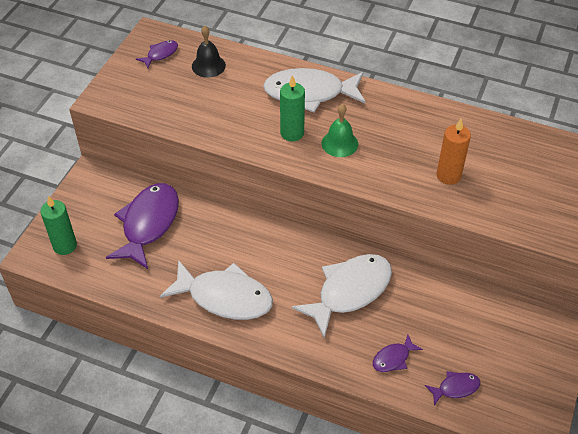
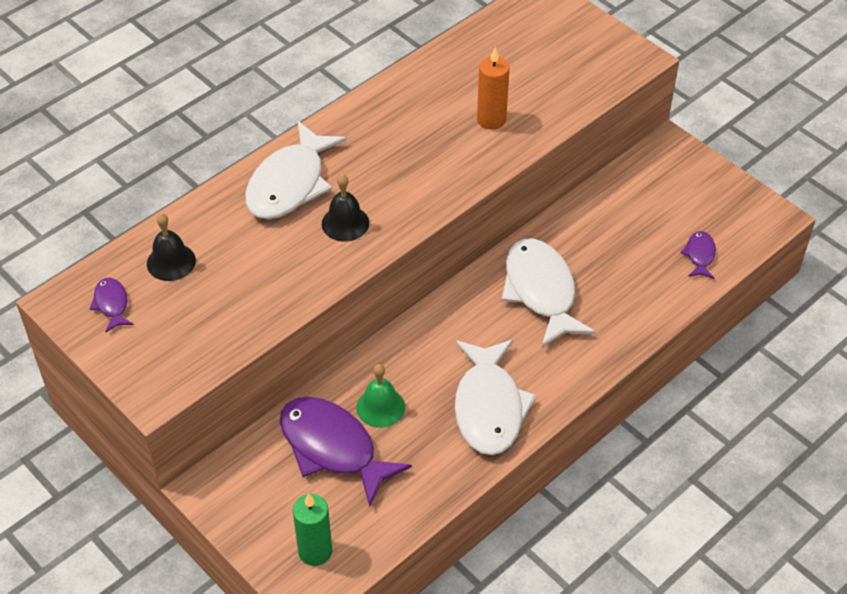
camera: 65 degrees left, 0 degrees up
white fish [160,260,273,320] -> white fish turned 135 degrees clockwise [455,339,537,455]
green candle [280,75,305,141] -> black bell [322,174,369,241]
green bell [321,104,358,157] -> green bell moved to [356,364,405,428]
purple fish [373,335,423,372] -> none

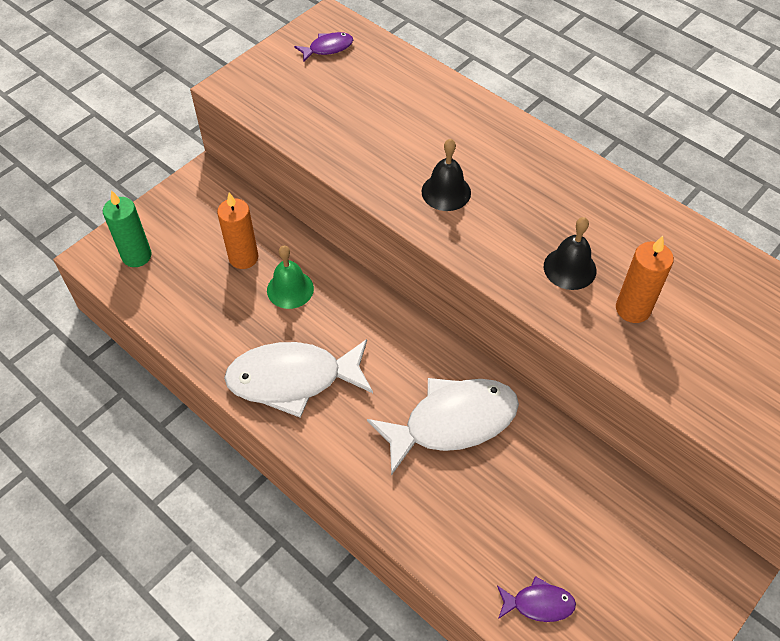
camera: 85 degrees right, 5 degrees up
black bell [147,213,196,281] -> black bell moved to [544,217,596,290]
white fish [245,121,347,219] -> none
purple fish [280,397,412,507] -> orange candle [217,192,259,269]

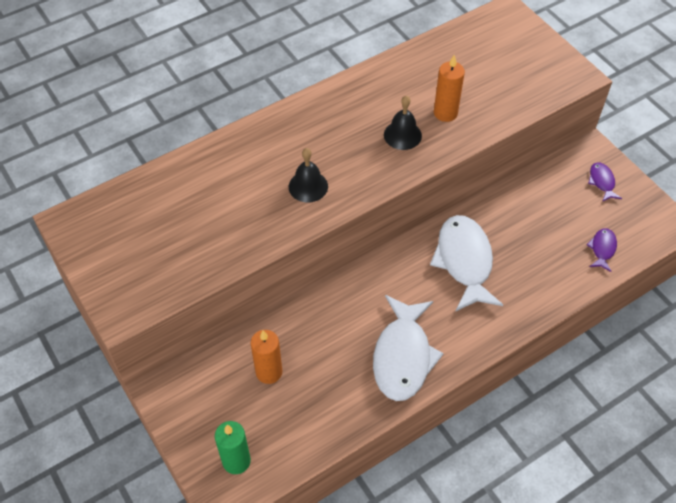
camera: 75 degrees left, 0 degrees up
green bell [267,245,314,309] -> none
purple fish [294,32,353,62] -> purple fish moved to [588,162,622,202]

